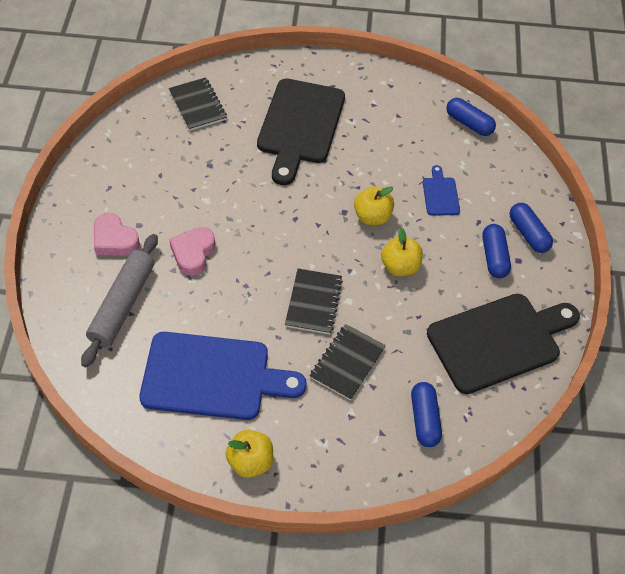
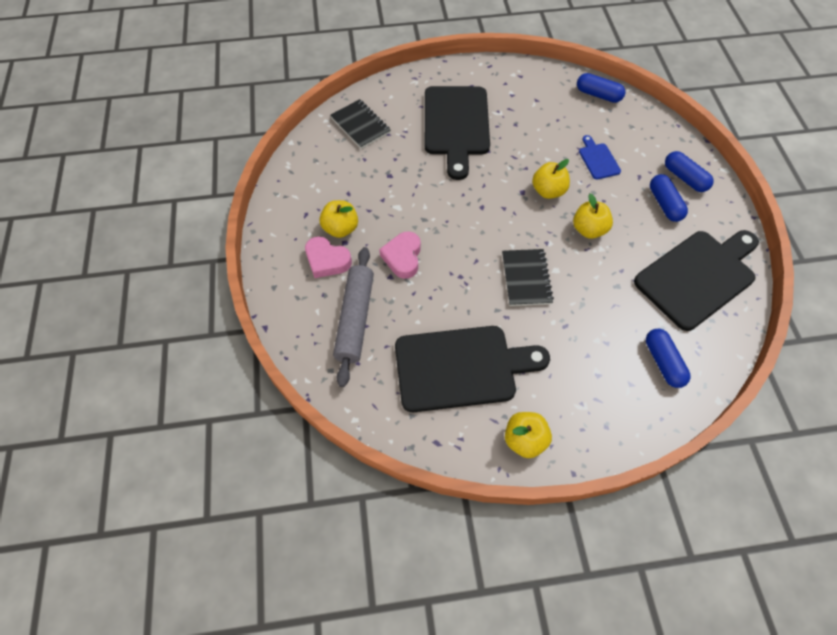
camera: 10 degrees left, 5 degrees up
blue cutting board [139,332,307,420] -> black cutting board [395,326,550,412]
black notebook [310,324,386,401] -> none
none -> yellow apple [320,200,358,238]

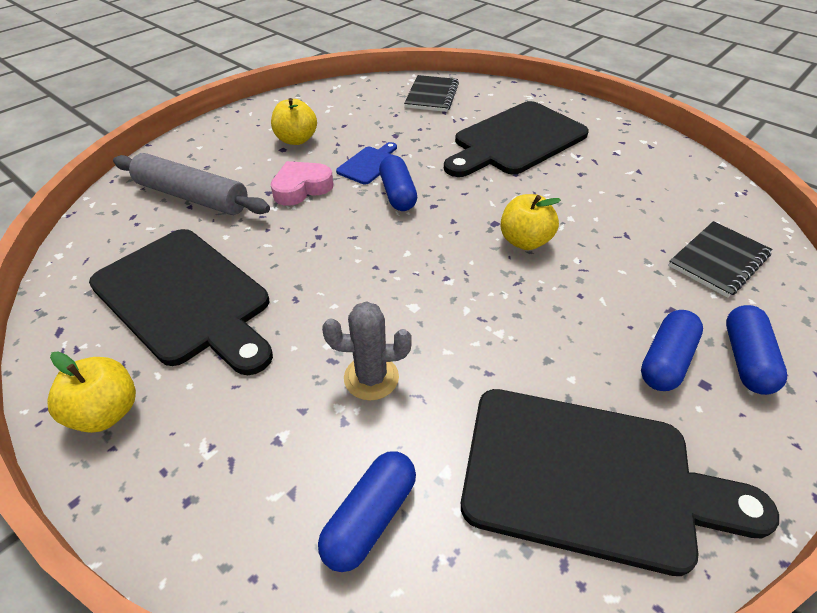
camera: 50 degrees right, 15 degrees down
pink heart [305,236,352,278] -> none
grey rolling pin [333,247,374,387] -> grey rolling pin turned 60 degrees clockwise [113,153,270,215]
black notebook [502,249,554,306] -> black notebook moved to [668,221,772,298]
yellow apple [573,193,613,239] -> none
blue capsule [577,73,625,103] -> blue capsule moved to [379,155,417,211]
blue cutting board [579,135,621,180] -> blue cutting board moved to [336,142,397,185]
none -> grey cactus [322,301,412,400]

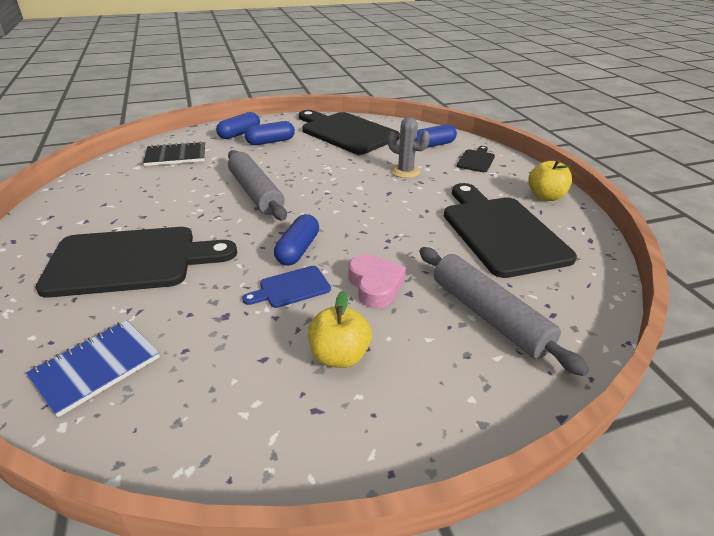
camera: 150 degrees left, 10 degrees down
pink heart [270,161,333,206] -> pink heart turned 105 degrees counterclockwise [349,254,406,308]
black notebook [404,75,459,112] -> blue notebook [26,320,160,417]
yellow apple [501,194,561,250] -> grey rolling pin [228,150,287,220]
none -> black cutting board [457,146,495,172]

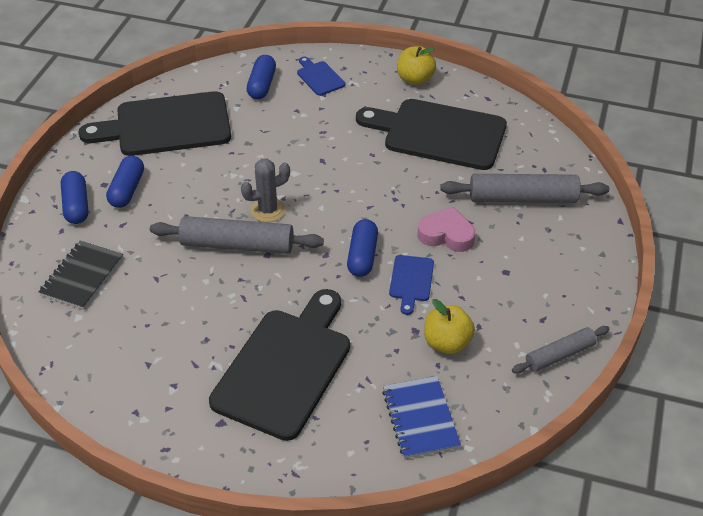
camera: 55 degrees left, 10 degrees up
blue capsule [274,214,319,266] -> blue capsule turned 45 degrees clockwise [347,219,378,277]
yellow apple [308,291,372,368] -> yellow apple moved to [424,299,475,354]
grey cactus [388,117,430,178] -> grey cactus moved to [241,159,290,222]
black cutting board [457,146,495,172] -> blue cutting board [297,57,345,96]
none -> grey rolling pin [512,326,609,374]

